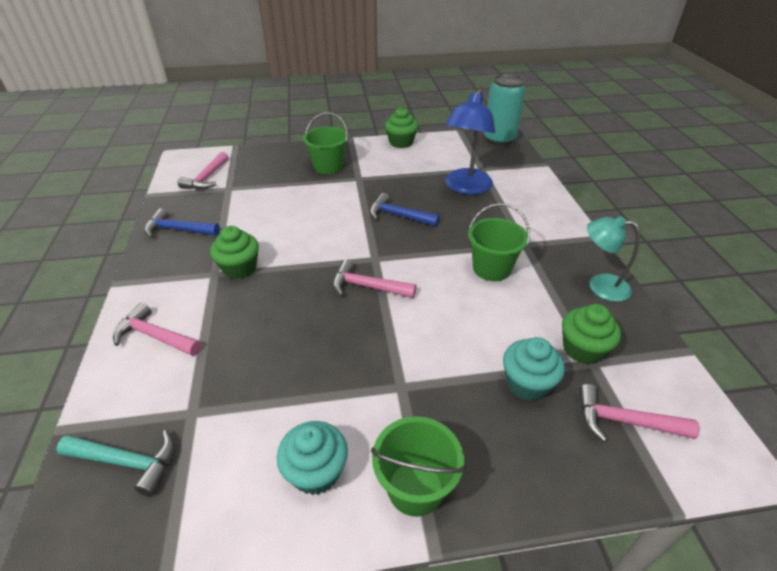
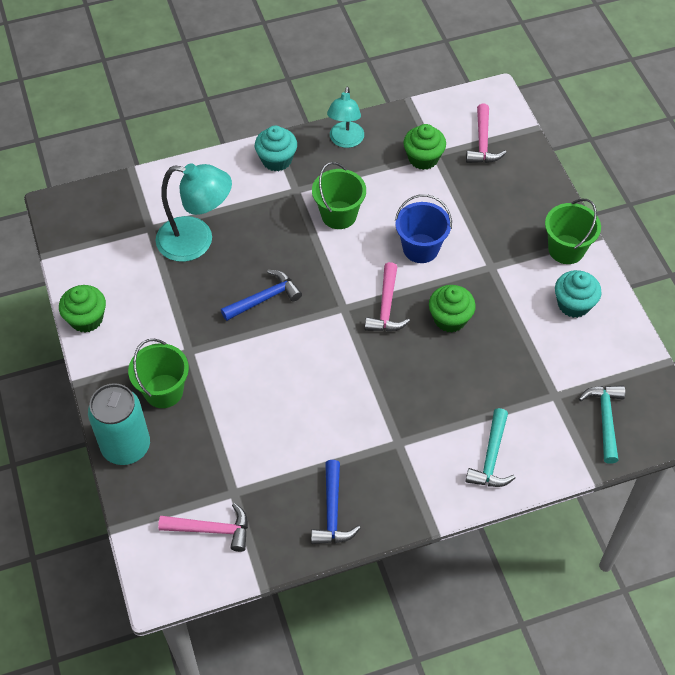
camera: 100 degrees left, 15 degrees up
pink hammer [113,303,202,356] -> turquoise hammer [465,408,516,487]
green cupcake [210,226,259,279] -> green cupcake moved to [429,285,476,333]
blue hammer [370,193,440,227] -> blue hammer turned 135 degrees counterclockwise [221,270,302,321]
blue lamp [445,89,495,195] -> turquoise lamp [156,163,232,262]
turquoise can [484,74,526,146] -> turquoise can moved to [88,383,150,465]
turquoise cupcake [503,337,565,401] -> turquoise cupcake moved to [255,126,297,171]
none -> blue bucket [395,194,452,263]

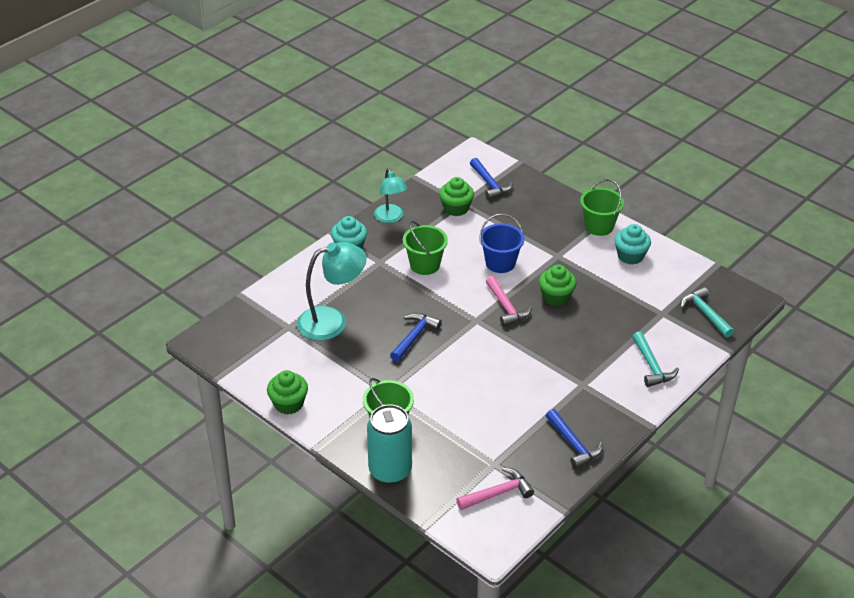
camera: 30 degrees left, 15 degrees down
pink hammer [466,104,507,163] -> blue hammer [470,158,513,200]

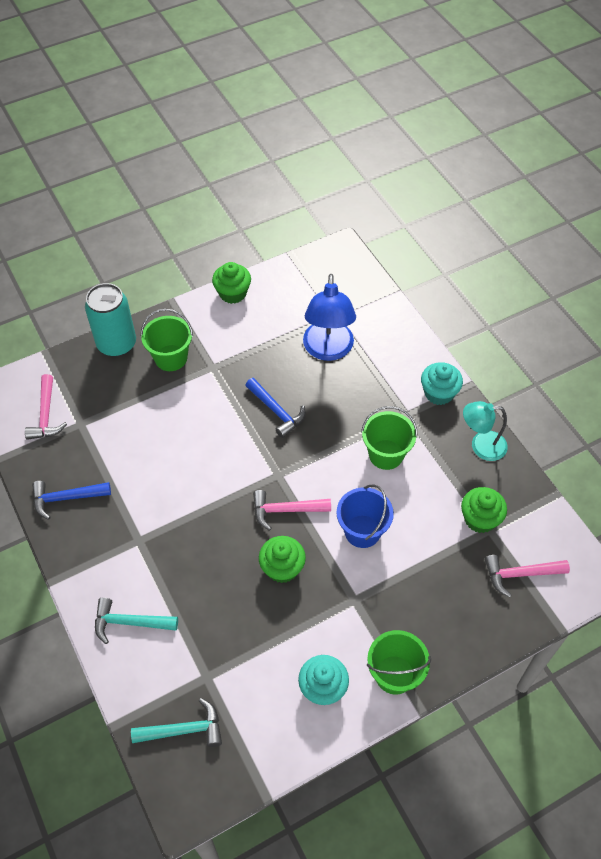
camera: 110 degrees right, 15 degrees up
turquoise lamp [297,242,366,341] -> blue lamp [303,274,356,361]
blue hammer [470,158,513,200] -> pink hammer [485,555,570,598]

